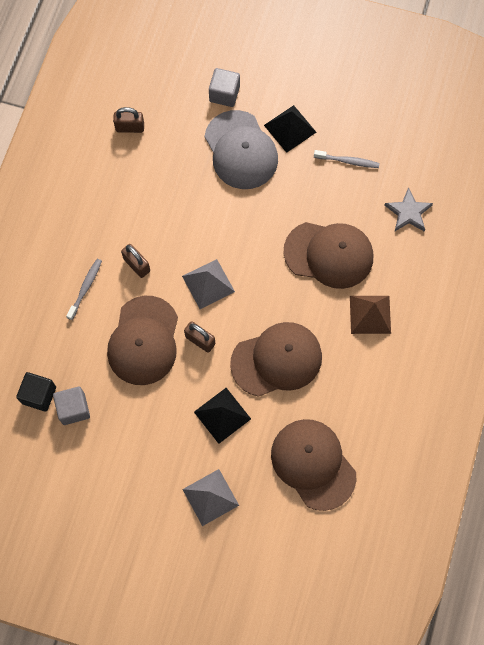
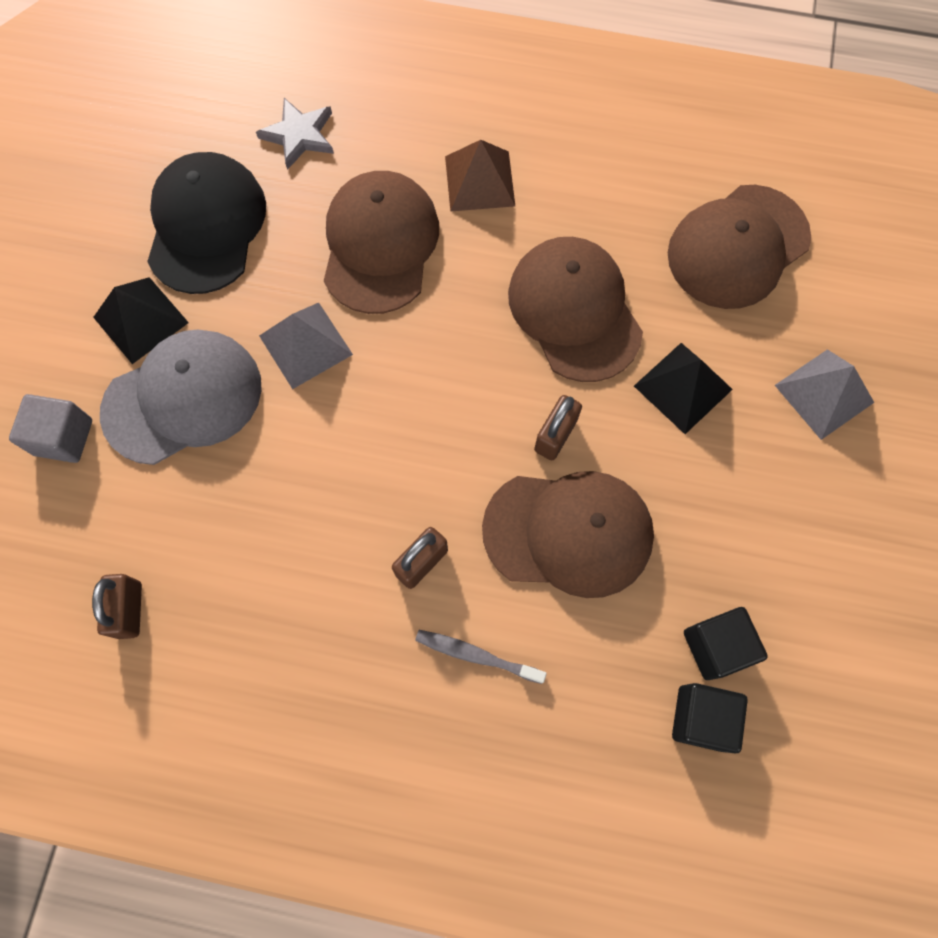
camera: 95 degrees left, 0 degrees up
grey cube [53,387,90,425] -> black cube [684,607,768,680]
grey pyramid [182,259,235,309] -> grey pyramid moved to [259,303,353,389]
grey toothbrush [314,150,380,168] -> black cap [147,152,266,294]

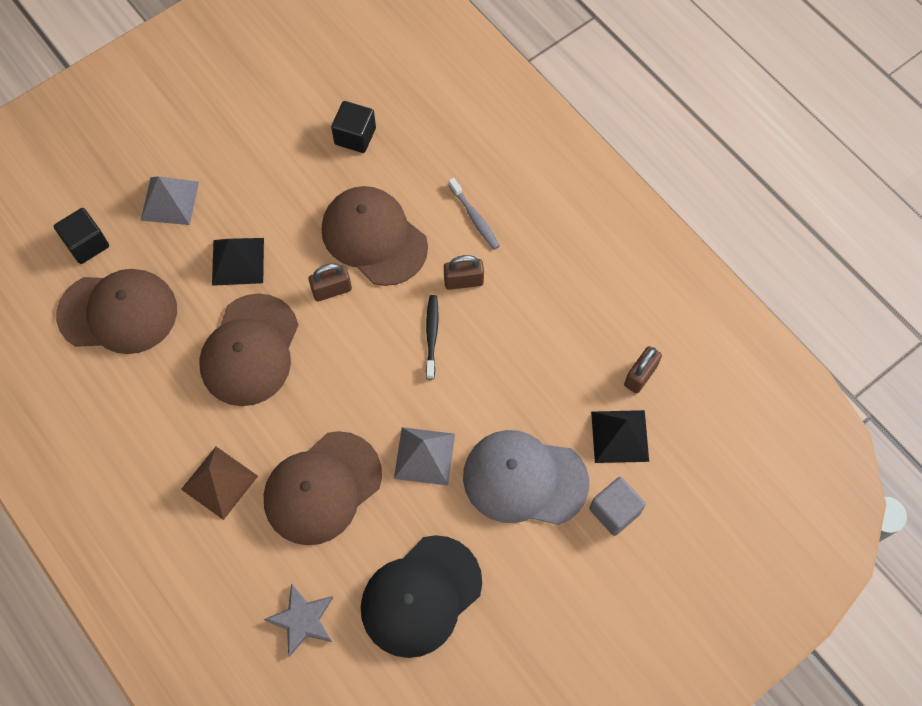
camera: 140 degrees left, 5 degrees down
black pyramid [93,277,189,364] -> black pyramid moved to [591,410,649,463]
black cube [672,683,748,753] -> black cube moved to [54,208,109,264]
none -> black toothbrush [426,295,438,380]

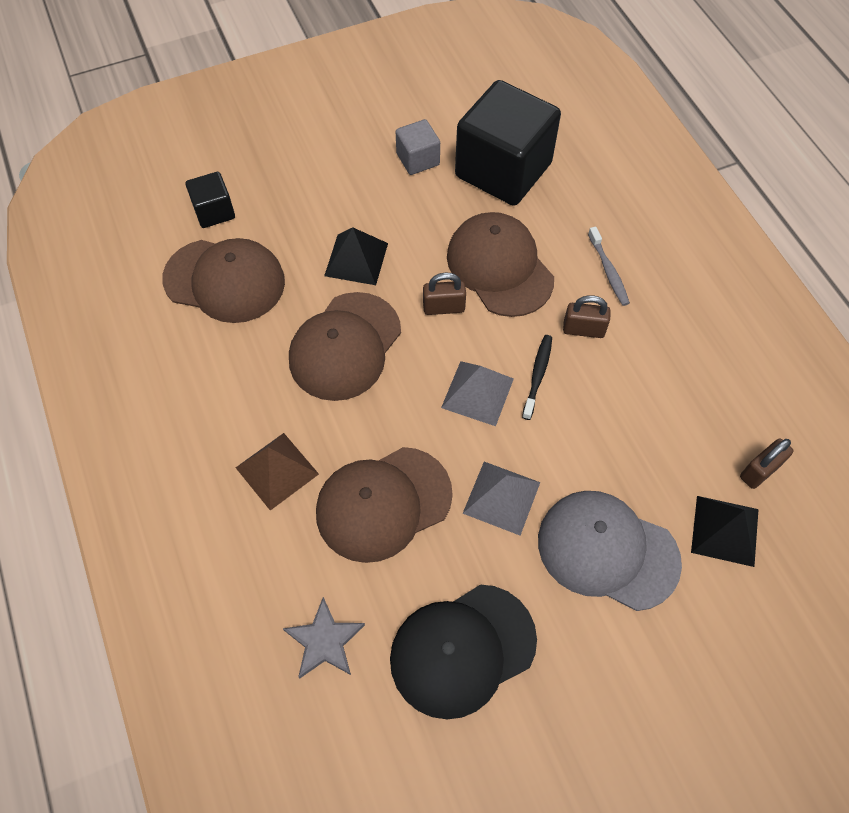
camera: 15 degrees right, 5 degrees down
grey pyramid [141,176,199,225] -> grey pyramid moved to [441,361,514,426]
black cube [331,101,376,153] -> black cube [455,80,561,206], size x2.14
grey cube [589,477,646,536] -> grey cube moved to [395,119,440,175]

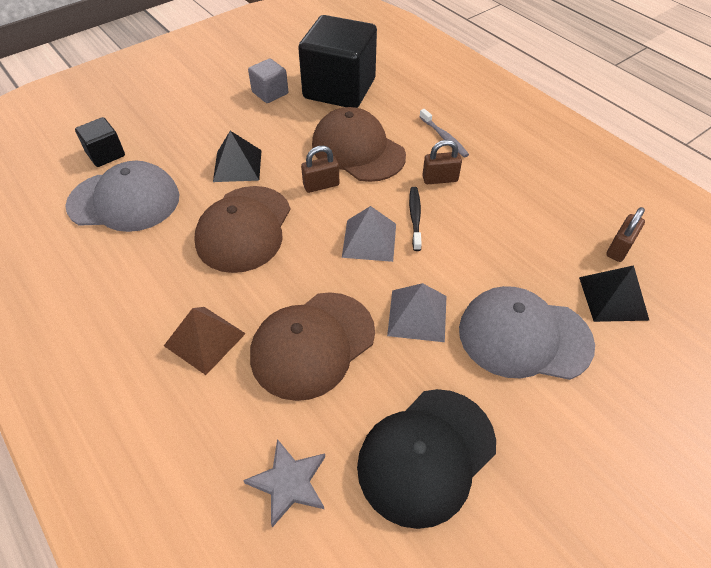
camera: 15 degrees left, 10 degrees down
brown cap [162,238,285,323] -> grey cap [65,161,179,232]

